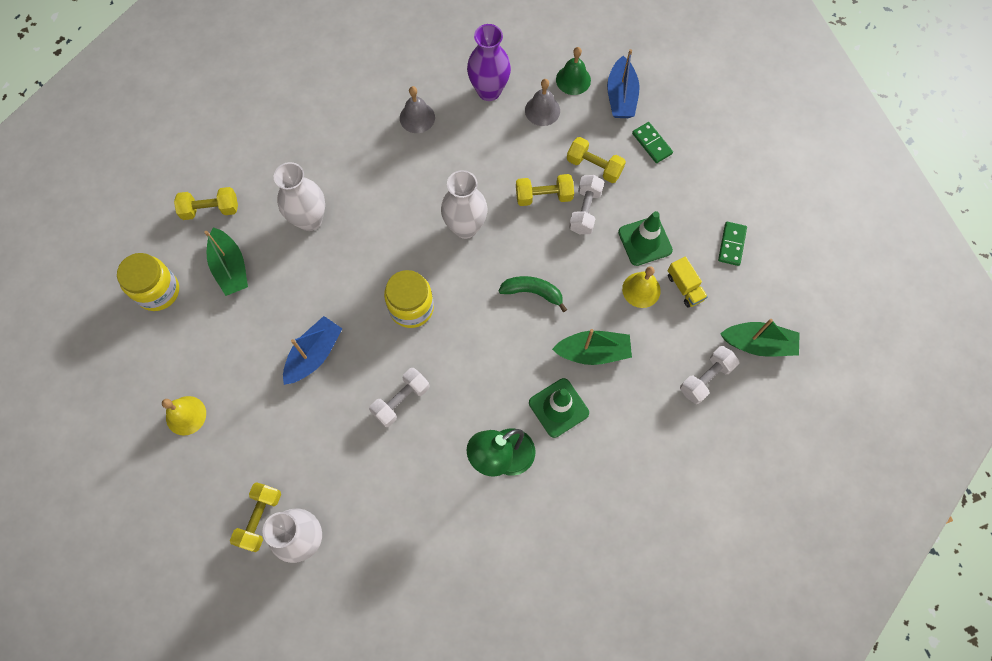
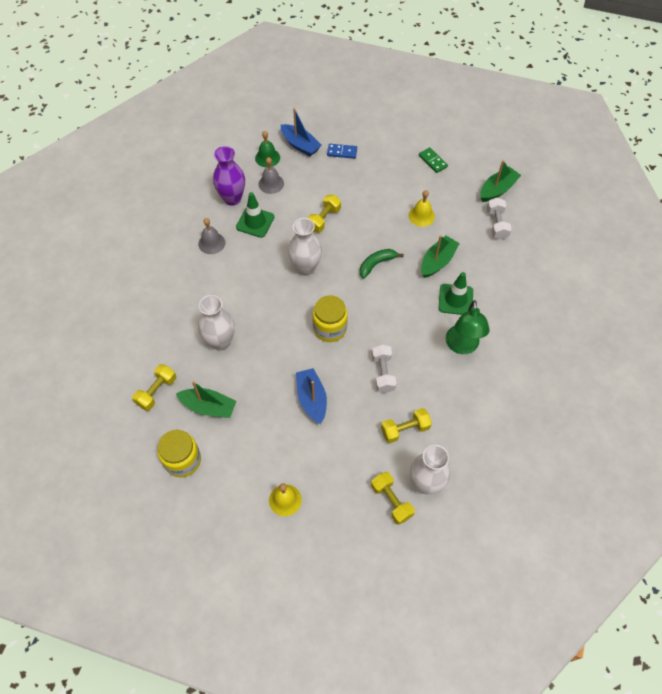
camera: 50 degrees left, 10 degrees down
yellow dumbbell [567,137,626,183] -> yellow dumbbell moved to [381,408,432,443]
white dumbbell [569,175,604,234] -> none
green traffic cone [618,211,673,266] -> green traffic cone moved to [236,192,275,238]
green domino [632,122,673,163] -> blue domino [327,144,357,159]
yellow truck [668,256,708,307] -> none

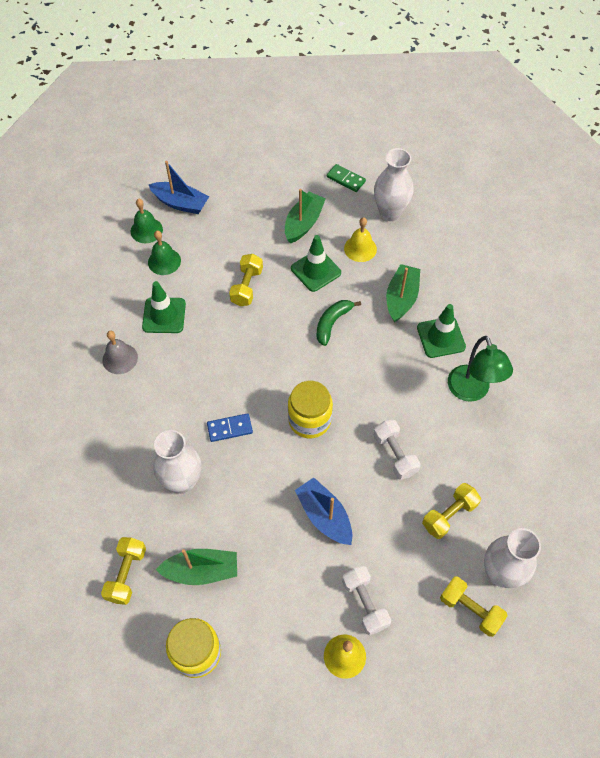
camera: 20 degrees left, 0 degrees up
purple vase [213,146,245,206] -> none
grey bell [258,157,284,194] -> green bell [148,231,181,275]
white vase [288,218,322,276] -> white vase moved to [374,148,414,221]
blue domino [327,144,357,159] -> blue domino moved to [207,413,253,442]
green boat [480,160,521,202] -> green boat moved to [285,189,326,243]
white dumbbell [487,197,512,240] -> white dumbbell moved to [342,566,391,635]
none -> green traffic cone [291,235,341,292]

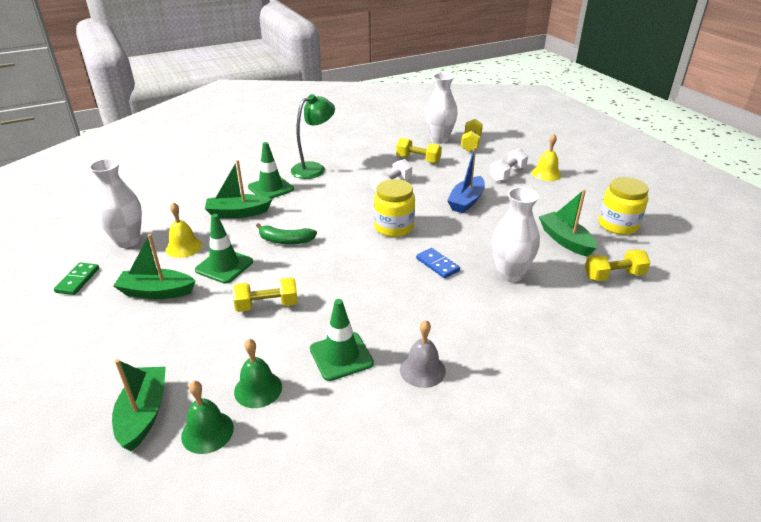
camera: 115 degrees left, 25 degrees down
blue boat [149,161,209,214] -> green boat [112,359,166,451]

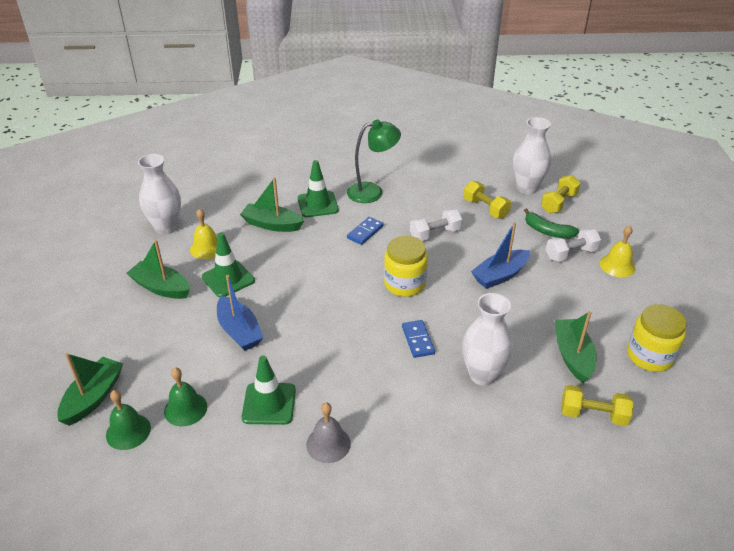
camera: 25 degrees right, 5 degrees up
green domino [54,263,99,295] -> none
yellow dumbbell [232,277,298,312] -> blue boat [217,275,264,351]
green banana [256,223,317,245] -> green banana moved to [524,208,579,238]
none -> blue domino [347,217,384,245]

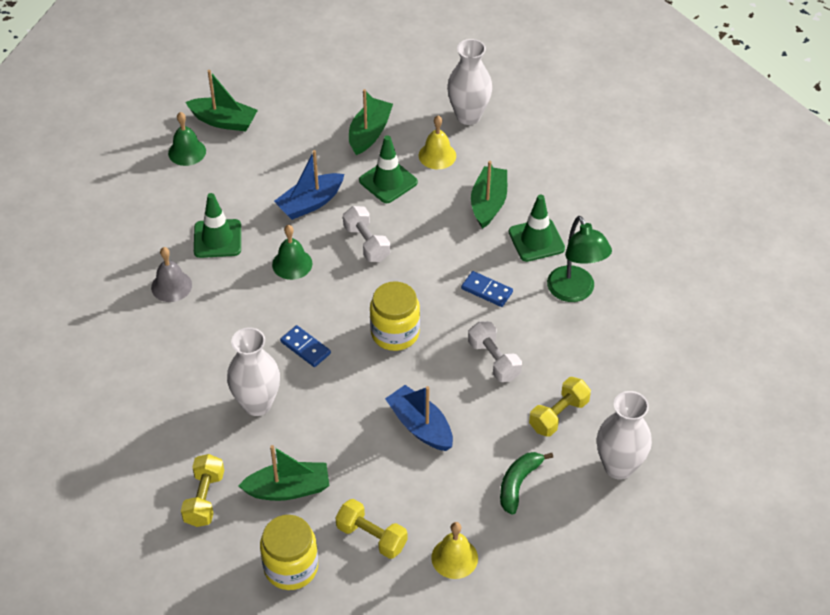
camera: 85 degrees right, 10 degrees up
green bell [164,367,207,426] -> green bell moved to [272,225,312,280]
blue domino [402,320,435,358] -> blue domino turned 60 degrees clockwise [280,325,331,367]
yellow dumbbell [541,175,581,213] -> yellow dumbbell moved to [335,499,407,559]
white dumbbell [546,228,601,262] -> white dumbbell moved to [343,206,390,262]

